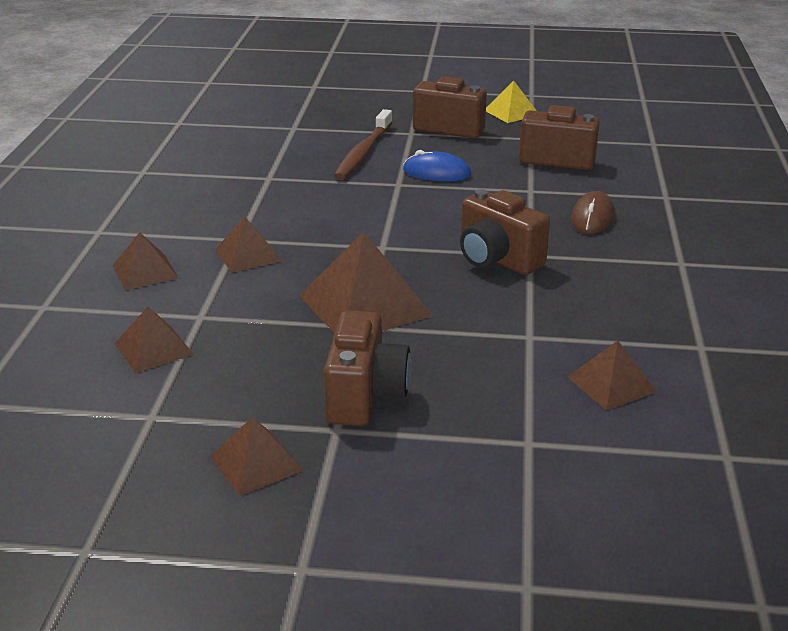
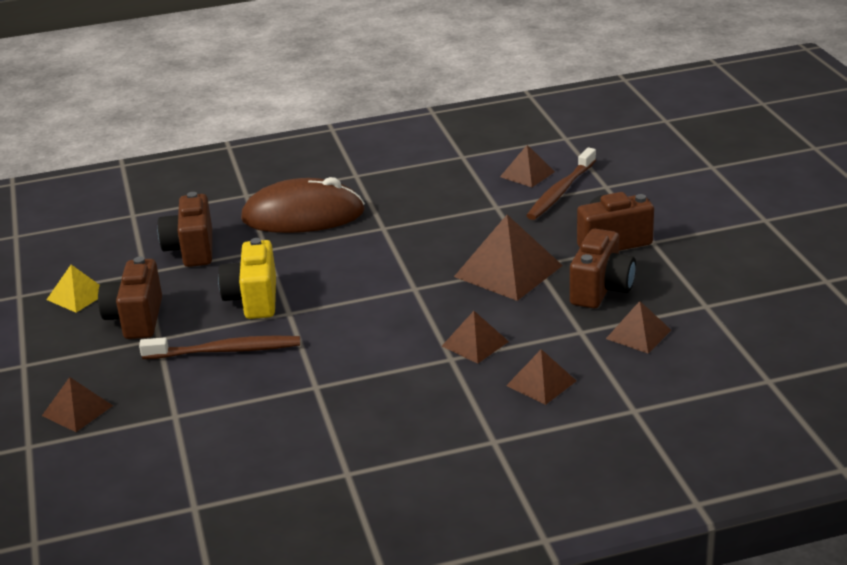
camera: 110 degrees left, 0 degrees up
brown pyramid [210,417,304,496] -> brown pyramid moved to [42,377,113,432]
blue mouse [403,150,471,181] -> yellow camera [218,238,276,319]
brown camera [460,189,550,275] -> brown camera moved to [570,229,636,308]
brown mouse [571,191,615,234] -> brown mouse [241,177,365,233], size x1.96
none -> brown toothbrush [526,147,596,220]

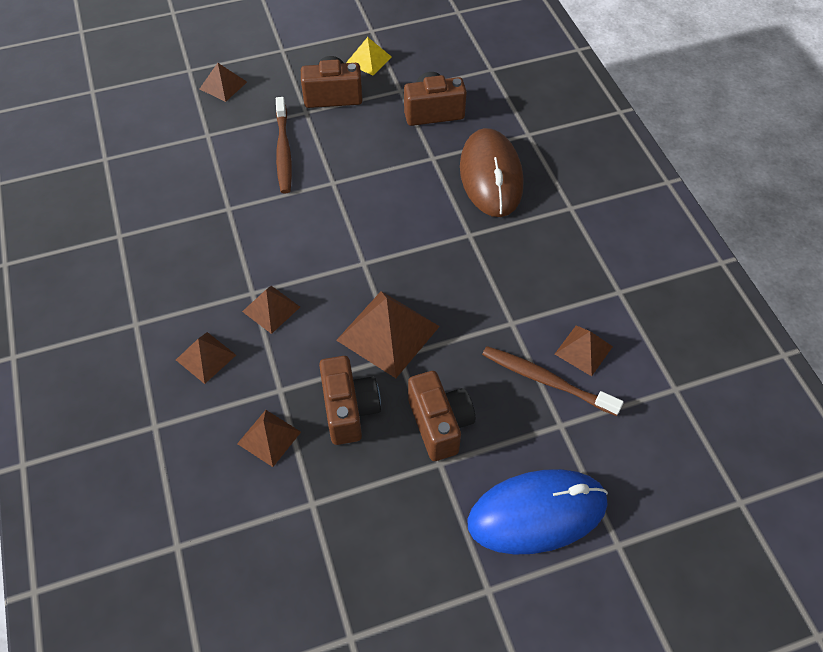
camera: 85 degrees right, 25 degrees up
yellow camera [218,238,276,319] -> none
brown camera [570,229,636,308] -> brown camera turned 120 degrees counterclockwise [319,356,381,445]
none -> blue mouse [467,469,608,555]

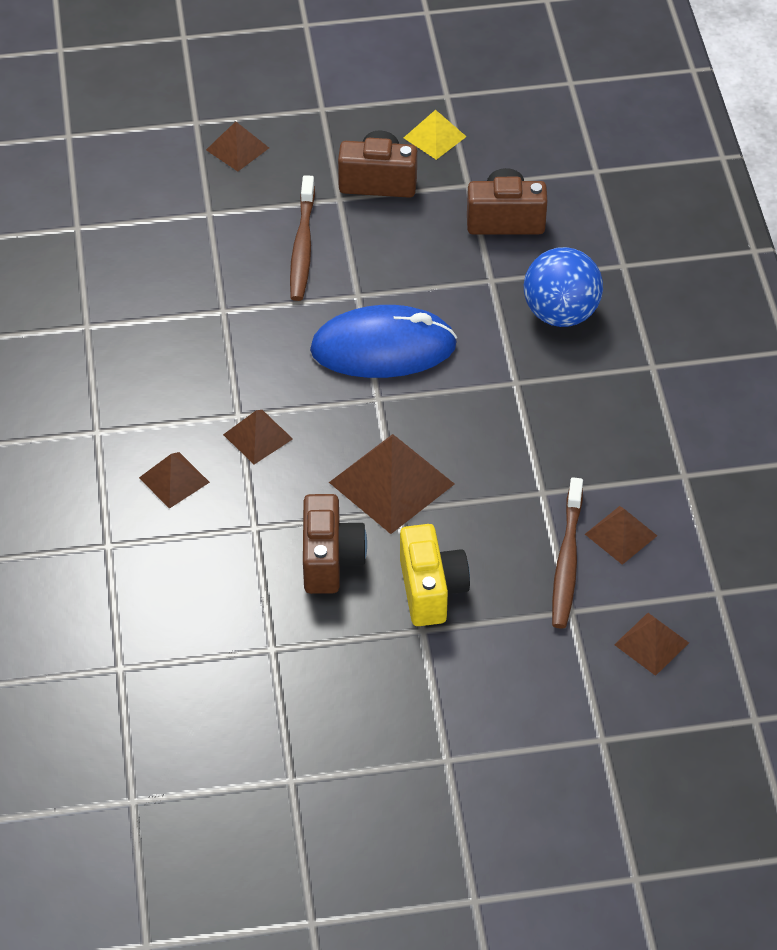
camera: 10 degrees right, 5 degrees down
brown pyramid [237,410,301,467] -> brown pyramid moved to [614,613,689,676]
brown camera [408,371,475,461] -> yellow camera [400,524,470,626]
brown mouse [460,128,523,217] -> blue ball [524,247,603,327]
blue mouse [467,469,608,555] -> blue mouse moved to [310,305,457,378]
brown toothbrush [482,346,624,416] -> brown toothbrush turned 120 degrees counterclockwise [552,477,583,629]

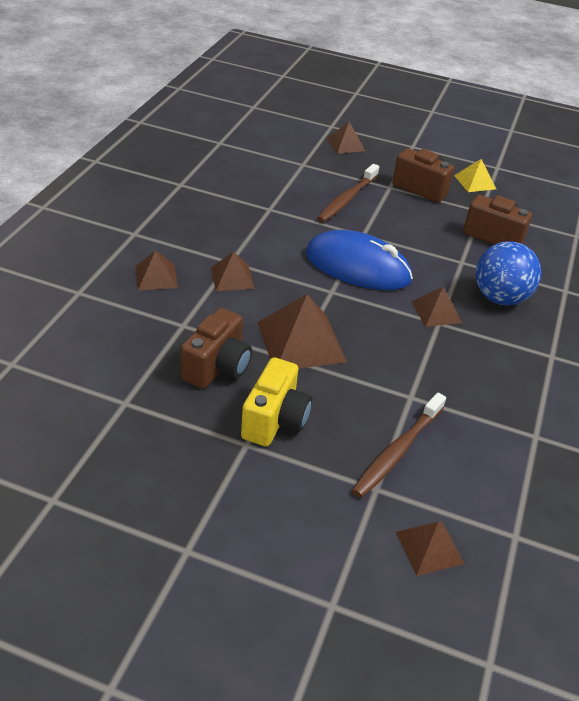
camera: 25 degrees right, 10 degrees down
brown pyramid [585,506,657,565] -> brown pyramid moved to [412,287,462,327]

